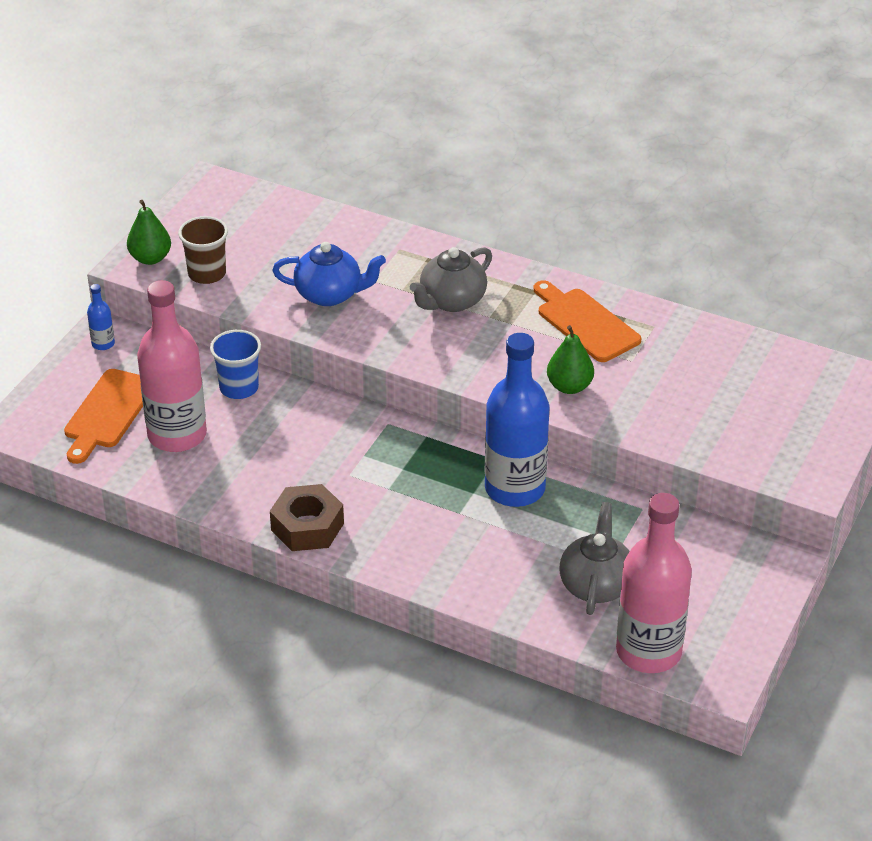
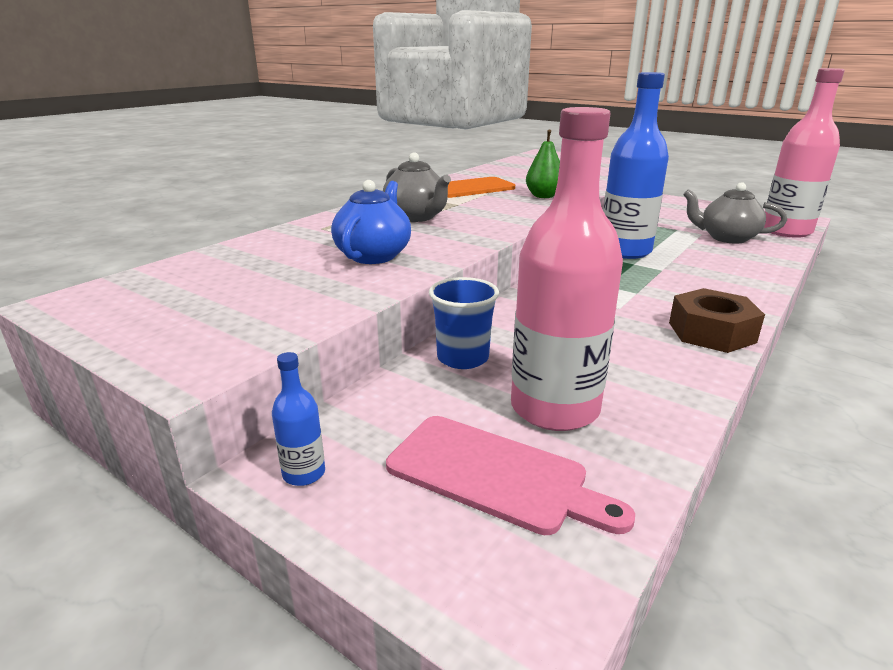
camera: 80 degrees left, 15 degrees down
orange cutting board [64,369,143,464] -> pink cutting board [386,416,635,535]
green pear [127,200,171,265] -> none
brown cup [178,216,228,284] -> none

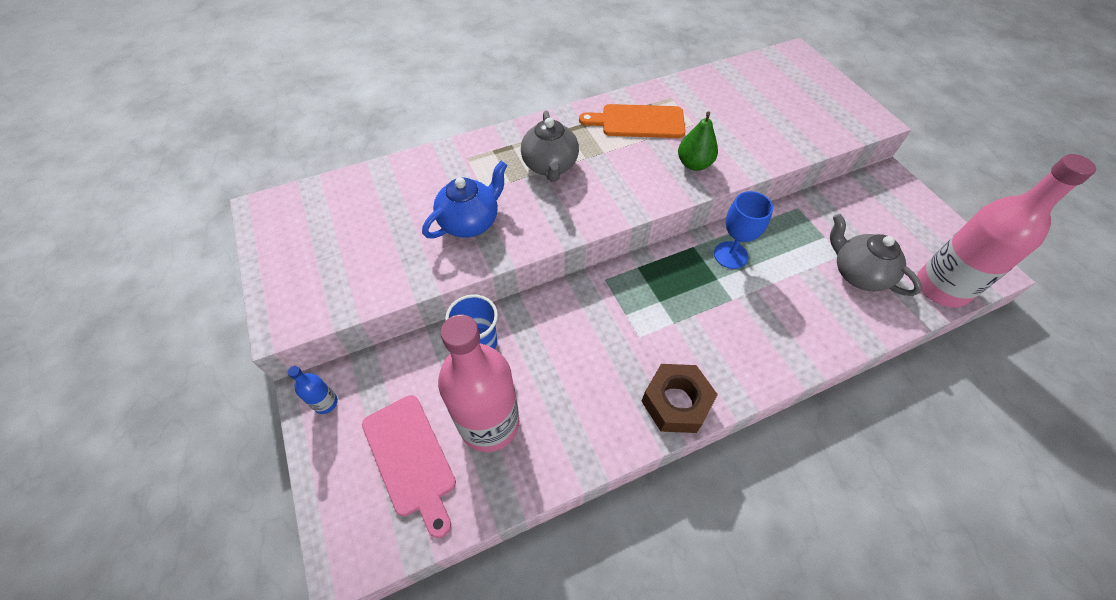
camera: 30 degrees right, 30 degrees up
blue bottle [603,72,669,259] -> blue goblet [714,191,773,269]

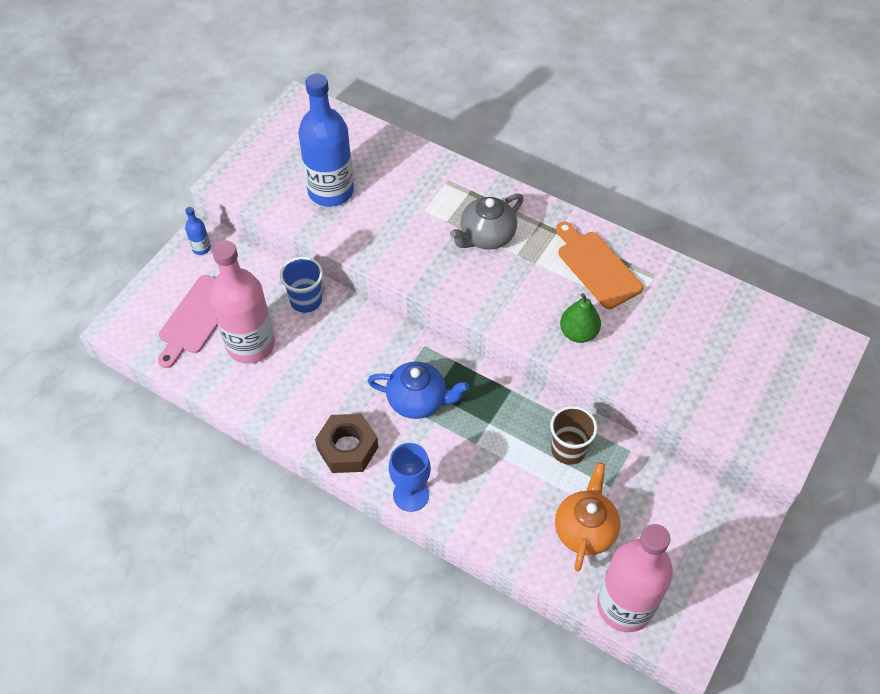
camera: 55 degrees right, 0 degrees up
blue teapot [422,161,507,238] -> blue teapot moved to [368,361,469,419]
blue goblet [714,191,773,269] -> blue goblet moved to [389,443,431,512]
grey teapot [830,214,922,296] -> orange teapot [555,462,620,571]
none -> blue bottle [298,74,354,207]
none -> brown cup [550,406,597,465]

